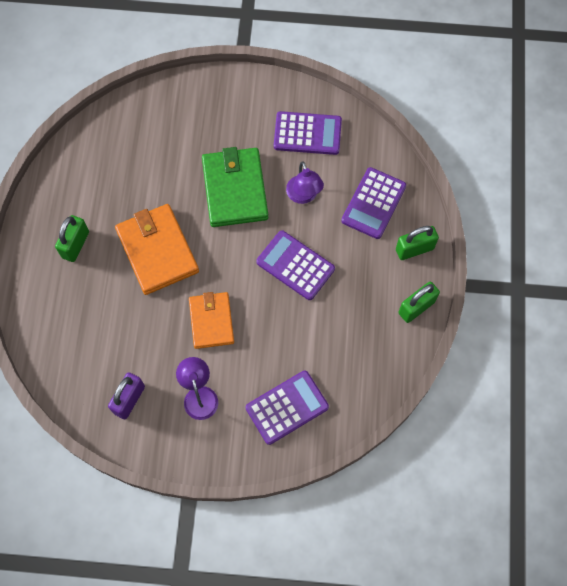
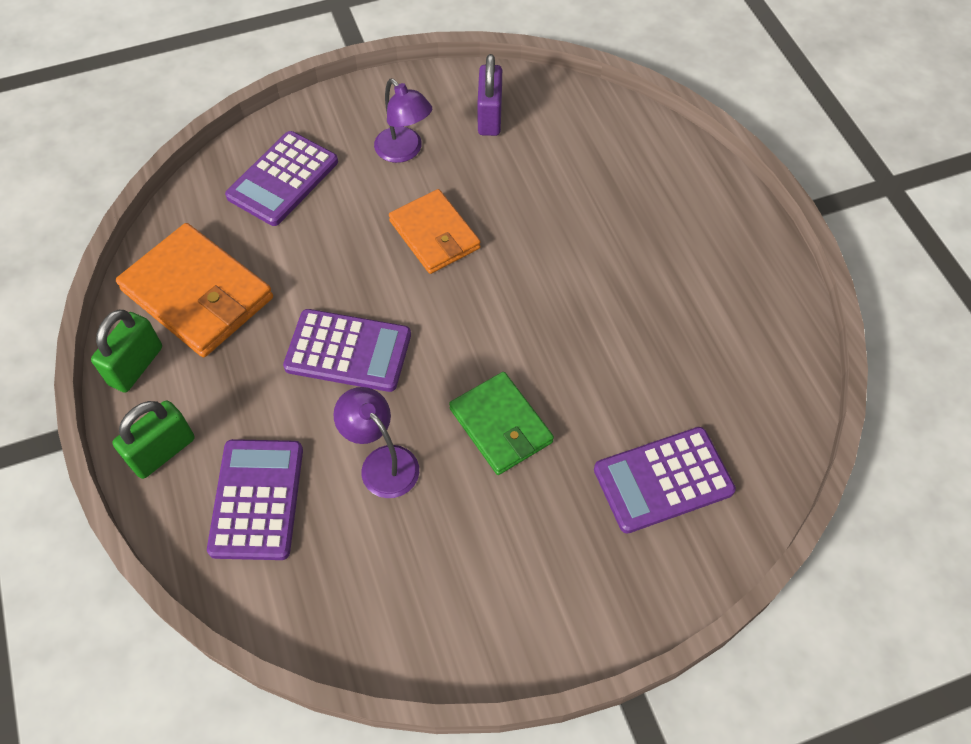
camera: 155 degrees right, 10 degrees down
green padlock [55,215,89,262] -> none
orange wallet [115,204,199,295] -> orange wallet moved to [116,223,273,357]
green wallet [202,147,268,227] -> green wallet [449,372,554,475], size x0.66
purple calculator [274,111,342,155] -> purple calculator moved to [594,427,736,534]

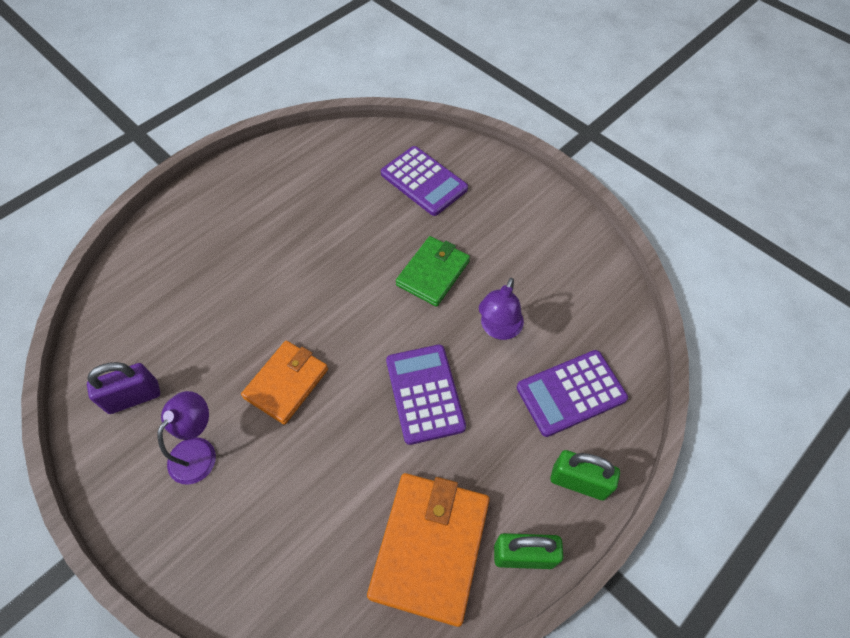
camera: 115 degrees left, 0 degrees up
purple calculator [225,131,338,226] -> none

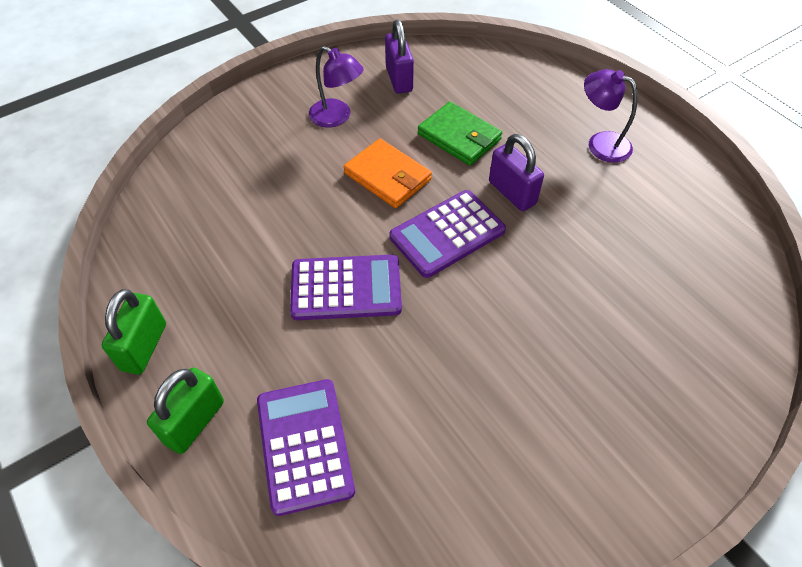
camera: 100 degrees right, 5 degrees down
orange wallet [367,473,490,627] -> none
purple calculator [381,146,468,216] -> purple calculator moved to [389,190,506,278]
green wallet [396,236,470,307] -> green wallet moved to [418,102,502,165]
purple lamp [479,278,524,340] -> purple lamp moved to [584,69,637,163]
none -> purple padlock [489,134,544,211]

